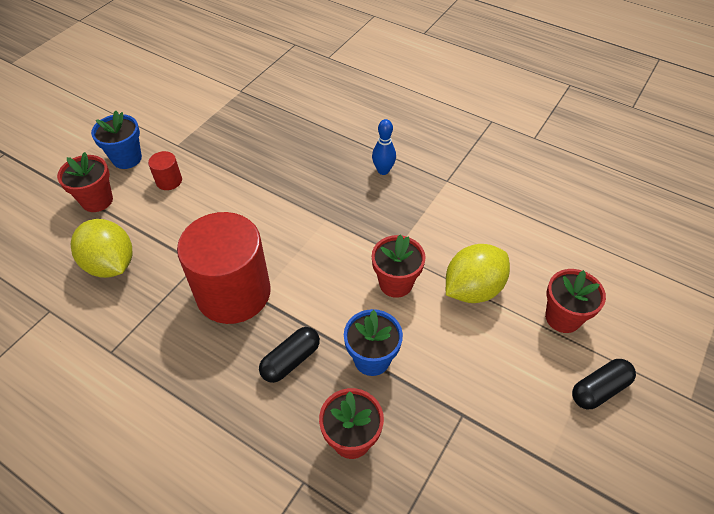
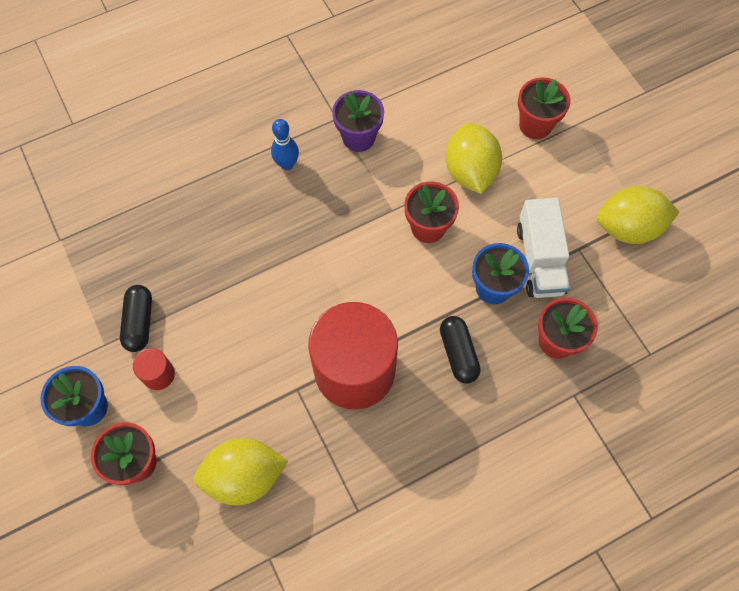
camera: 60 degrees left, 15 degrees up
black capsule [572,359,636,409] -> black capsule moved to [120,285,152,352]
none -> purple flower pot [332,90,384,152]
none -> white truck [517,198,570,298]
none -> yellow lemon [597,186,679,244]

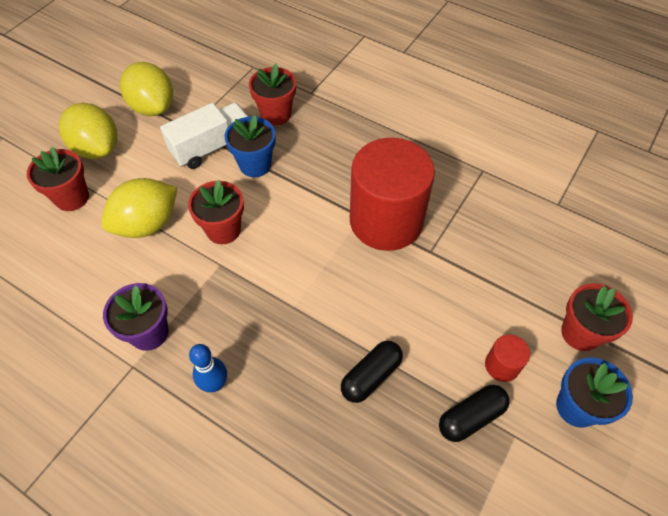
camera: 120 degrees left, 10 degrees down
yellow lemon [194,438,288,505] -> yellow lemon moved to [59,103,118,159]
black capsule [440,316,481,384] -> black capsule moved to [341,341,403,403]

